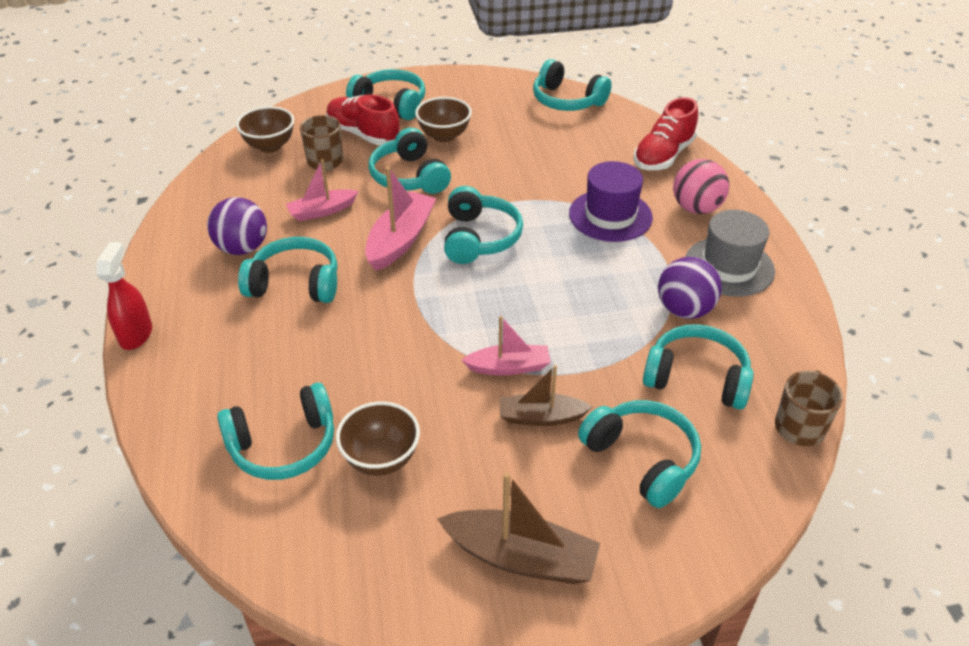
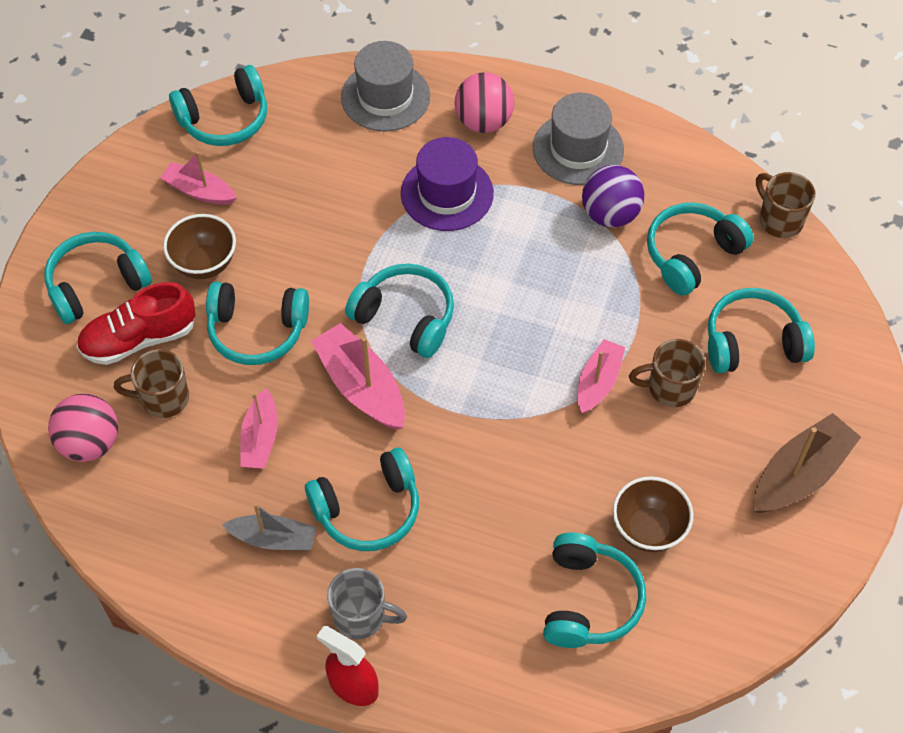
camera: 60 degrees left, 15 degrees up
purple ball [207,197,267,255] -> grey boat [222,503,316,551]
brown bowl [236,106,294,153] -> pink ball [48,394,118,462]
turquoise headphones [238,237,337,303] -> turquoise headphones turned 150 degrees counterclockwise [305,448,419,551]
brown boat [500,365,593,426] -> brown mug [629,339,706,407]
red shoe [634,97,698,170] -> grey hat [341,41,430,132]
none -> pink boat [160,152,237,205]
none -> grey mug [327,568,407,640]

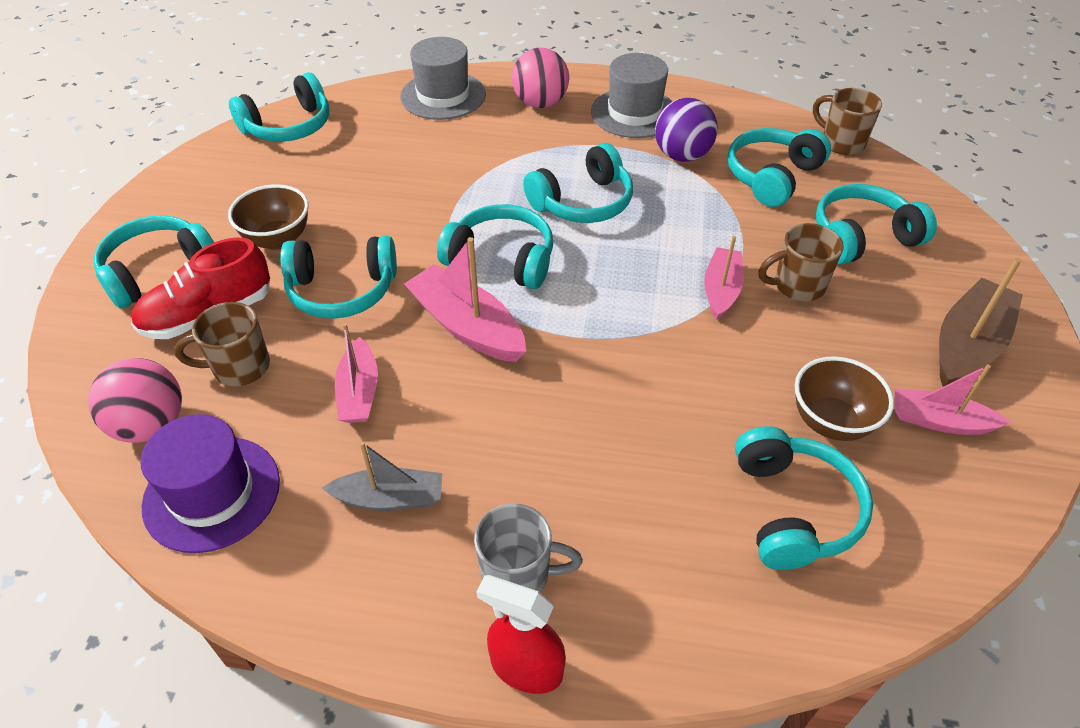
camera: 10 degrees left, 10 degrees down
pink boat [160,152,237,205] -> pink boat moved to [895,364,1011,435]
turquoise headphones [305,448,419,551] -> turquoise headphones moved to [523,143,633,223]
purple hat [401,137,494,231] -> purple hat moved to [141,414,280,553]

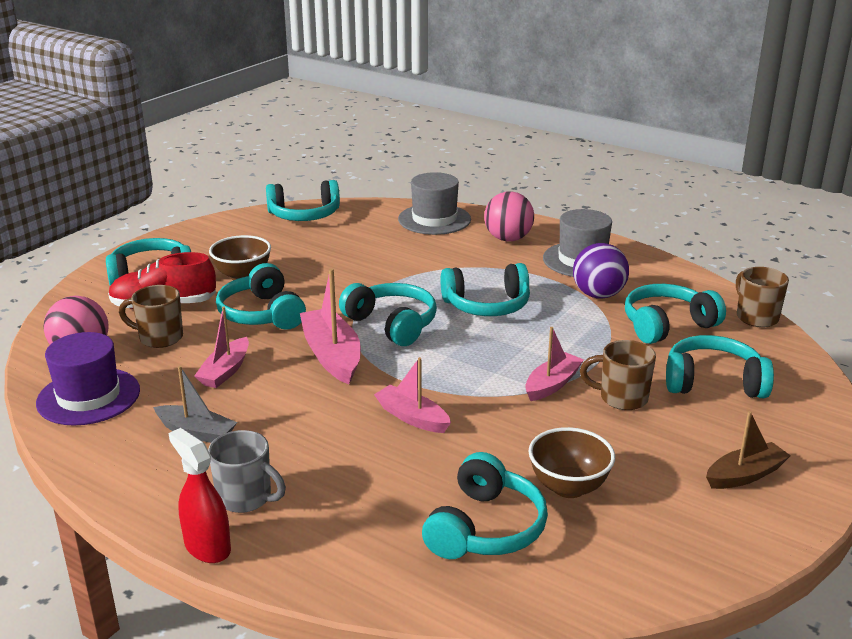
camera: 25 degrees right, 20 degrees down
turquoise headphones [280,236,397,319] -> turquoise headphones turned 45 degrees clockwise [216,263,306,330]
pink boat [895,364,1011,435] -> pink boat moved to [374,357,451,433]
brown boat [939,258,1023,387] -> brown boat [706,411,791,489], size x0.65

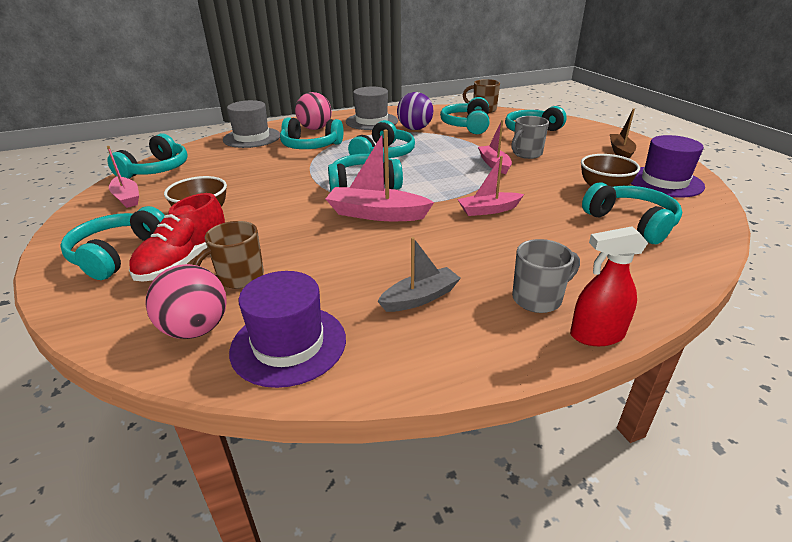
camera: 55 degrees left, 5 degrees up
pink boat [194,307,249,388] -> pink boat moved to [107,146,139,208]
turquoise headphones [216,263,306,330] -> turquoise headphones moved to [280,117,344,149]
brown mug [580,340,656,410] -> grey mug [511,116,549,159]
none -> purple hat [631,135,705,198]

